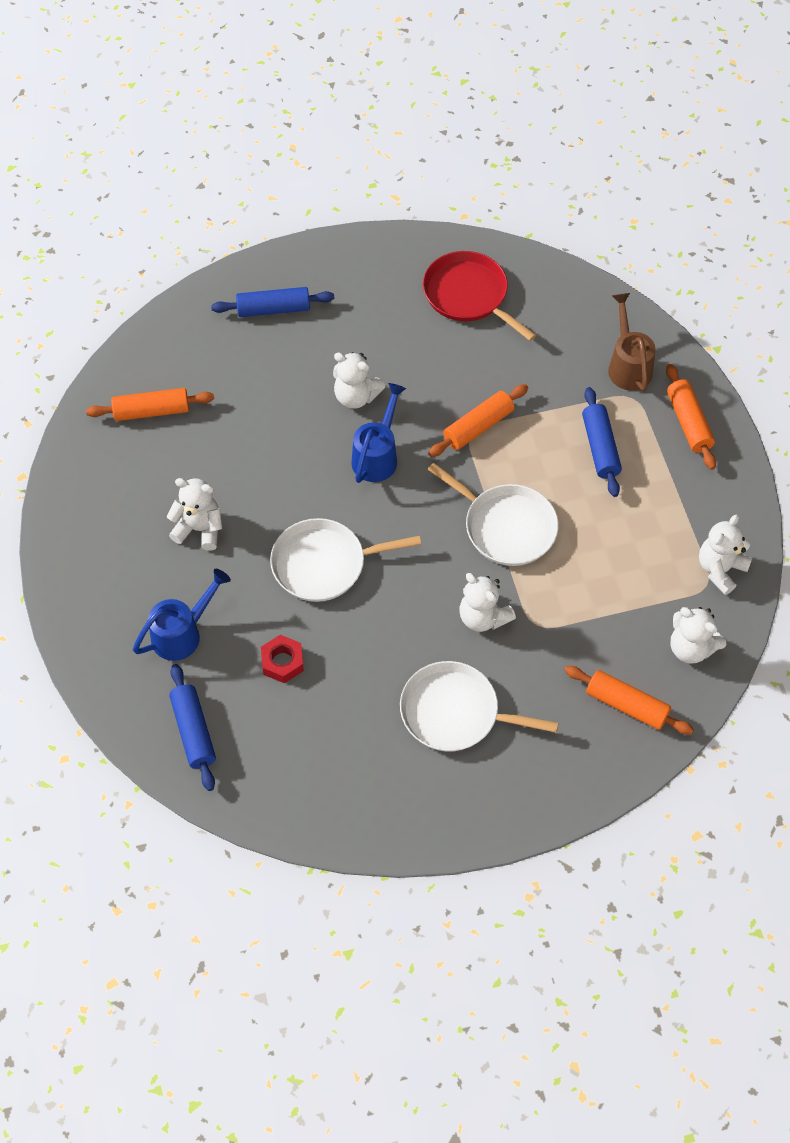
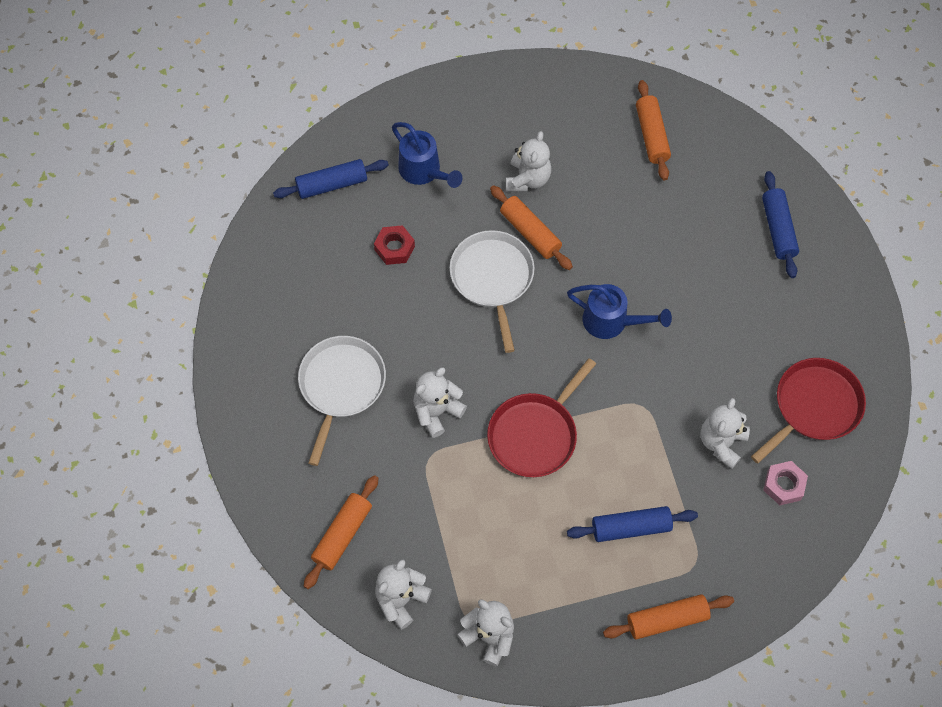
camera: 90 degrees right, 5 degrees up
white teddy bear [333,352,385,409] -> white teddy bear moved to [701,398,750,469]
orange rolling pin [428,384,528,457] -> orange rolling pin moved to [490,185,573,270]
white pan [428,463,559,566] -> red pan [487,358,596,477]
brown watering can [608,293,656,391] -> none
none -> pink nut [763,461,808,505]

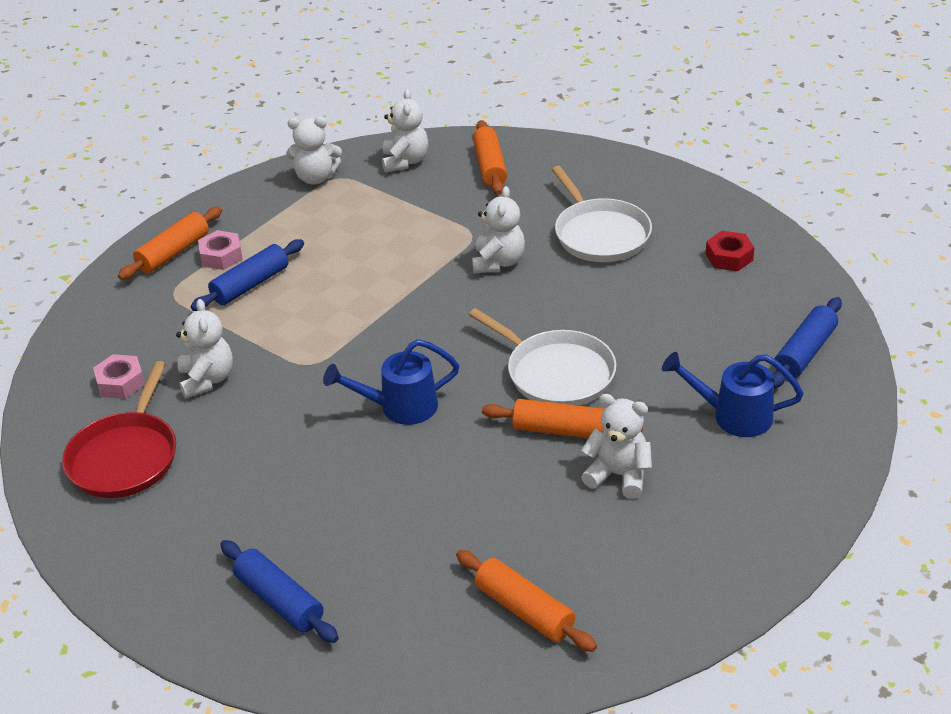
camera: 145 degrees right, 25 degrees down
red nut [374,225,415,265] -> red nut moved to [706,231,754,271]
red pan [487,358,596,477] -> none
white teddy bear [506,131,551,191] -> white teddy bear turned 135 degrees clockwise [581,394,652,499]
none -> pink nut [198,230,243,270]

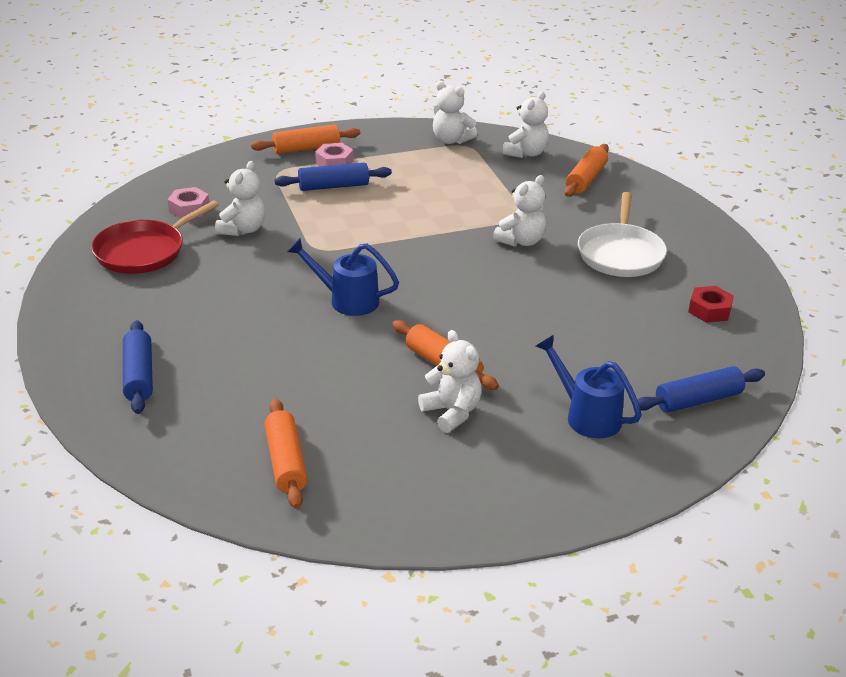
camera: 30 degrees right, 5 degrees down
white pan [469,308,617,406] -> none

